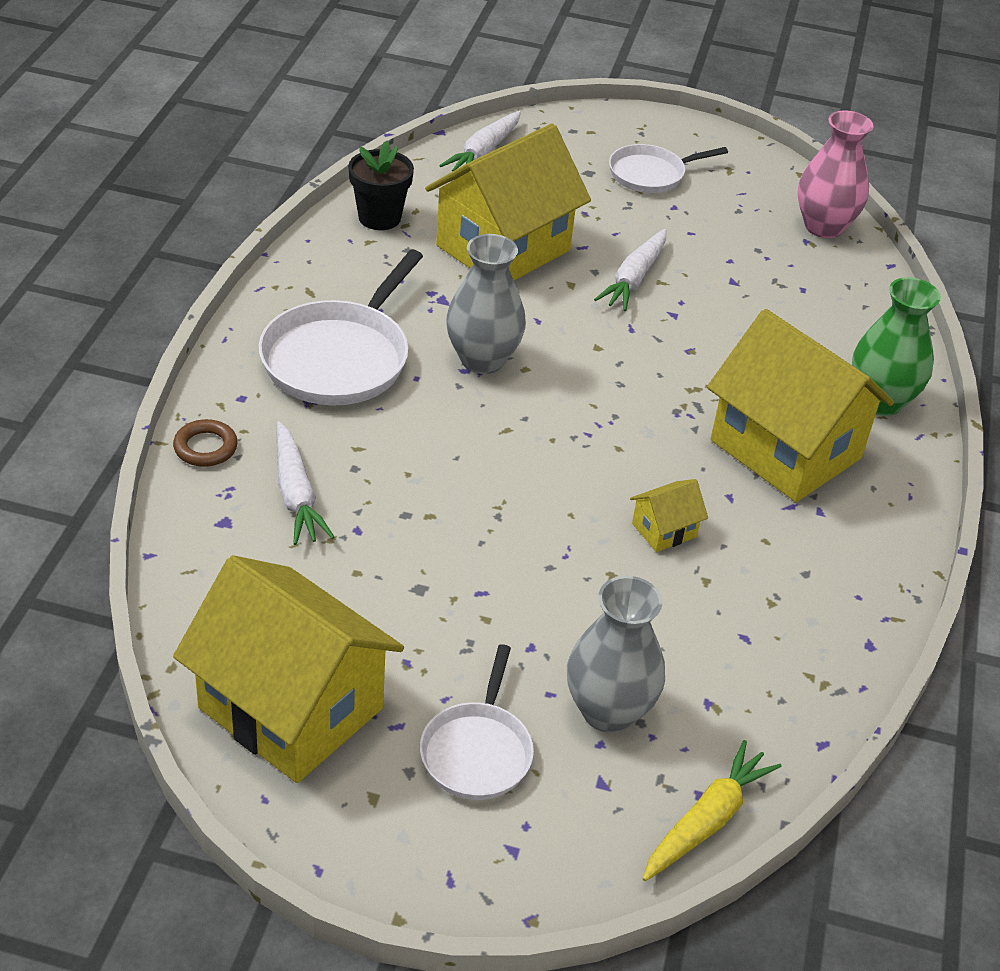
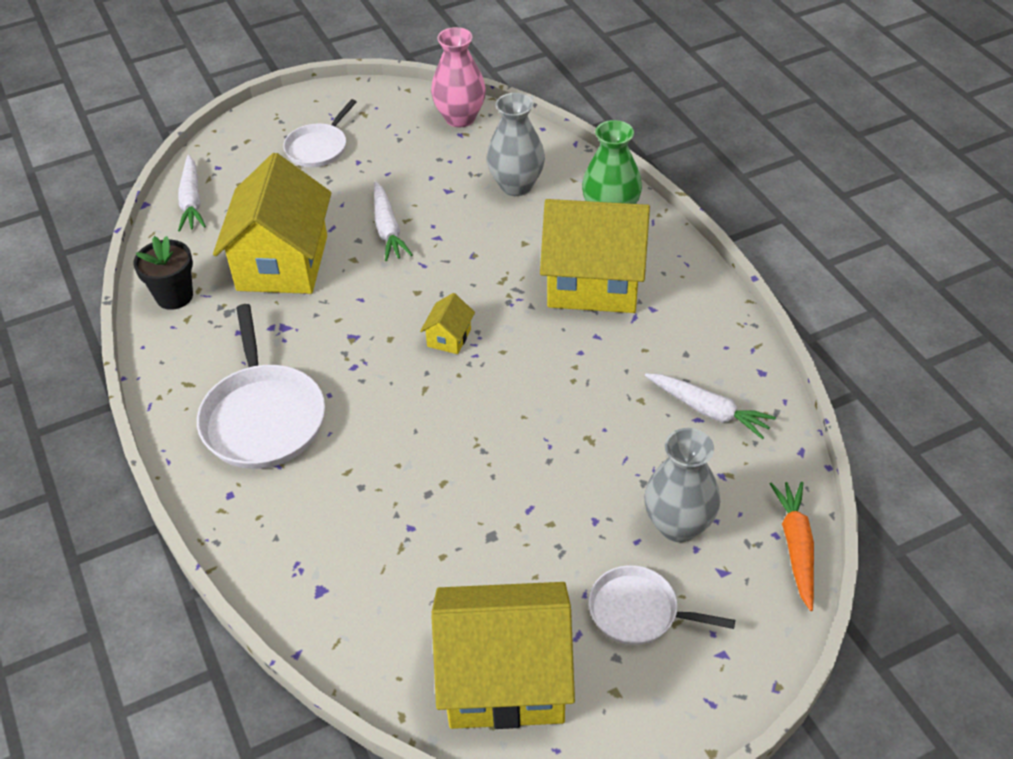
camera: 35 degrees left, 5 degrees up
brown ring [173,419,238,467] -> none
white carrot [277,421,334,545] -> white carrot moved to [645,373,776,439]
white pan [420,644,534,800] -> white pan turned 135 degrees clockwise [589,565,735,645]
grey vase [446,234,526,374] -> grey vase moved to [487,93,545,196]
yellow house [630,479,708,552] -> yellow house moved to [420,293,475,354]
yellow carrot [643,740,782,881] -> orange carrot [770,482,814,611]

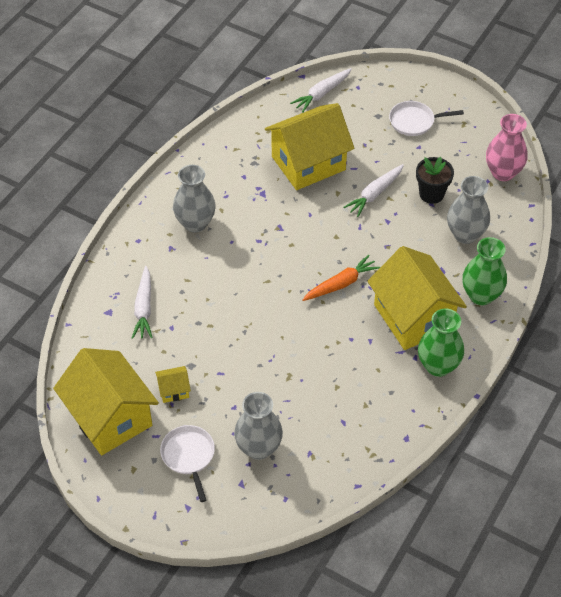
camera: 55 degrees right, 5 degrees up
black flower pot [134,236,193,310] -> black flower pot moved to [416,157,454,204]
white pan [197,304,325,469] -> grey vase [173,165,216,232]
yellow house [420,293,475,354] -> yellow house moved to [155,366,191,403]
white carrot [645,373,776,439] -> white carrot moved to [132,266,153,339]
orange carrot [770,482,814,611] -> orange carrot moved to [302,255,380,301]
none -> green vase [418,309,464,377]

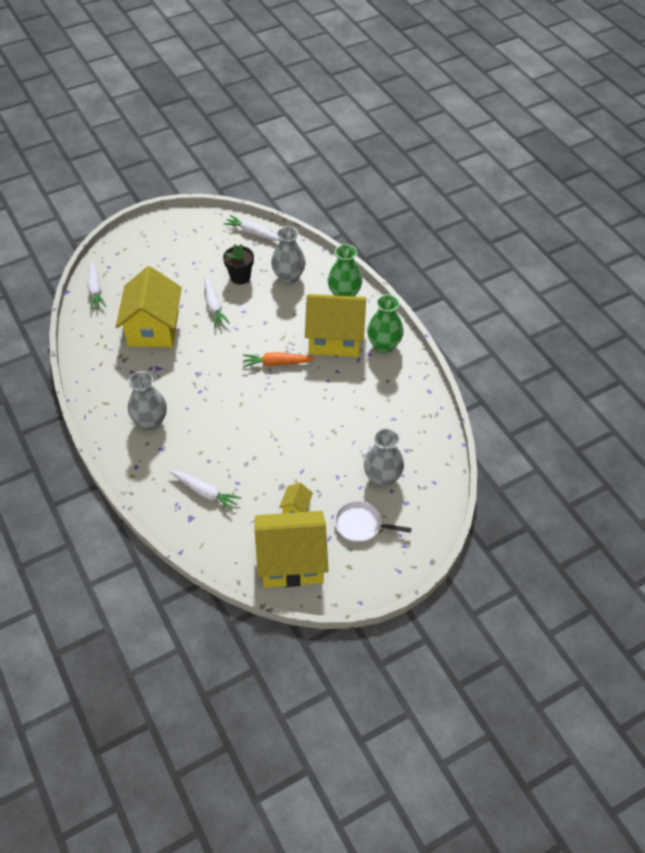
camera: 60 degrees left, 0 degrees up
orange carrot [302,255,380,301] -> orange carrot turned 90 degrees counterclockwise [243,352,316,368]
white pan [389,101,464,136] -> none
pink vase [486,114,528,181] -> white carrot [223,215,280,241]

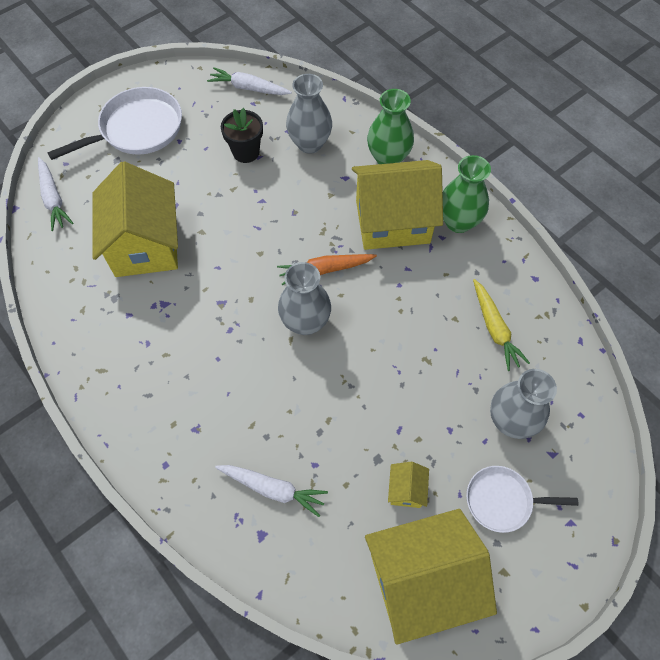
camera: 10 degrees left, 10 degrees up
grey vase [128,371,167,431] -> grey vase moved to [278,262,331,335]
white carrot [205,277,230,327] -> none
none -> white pan [47,87,182,160]
none -> yellow carrot [473,279,530,371]

